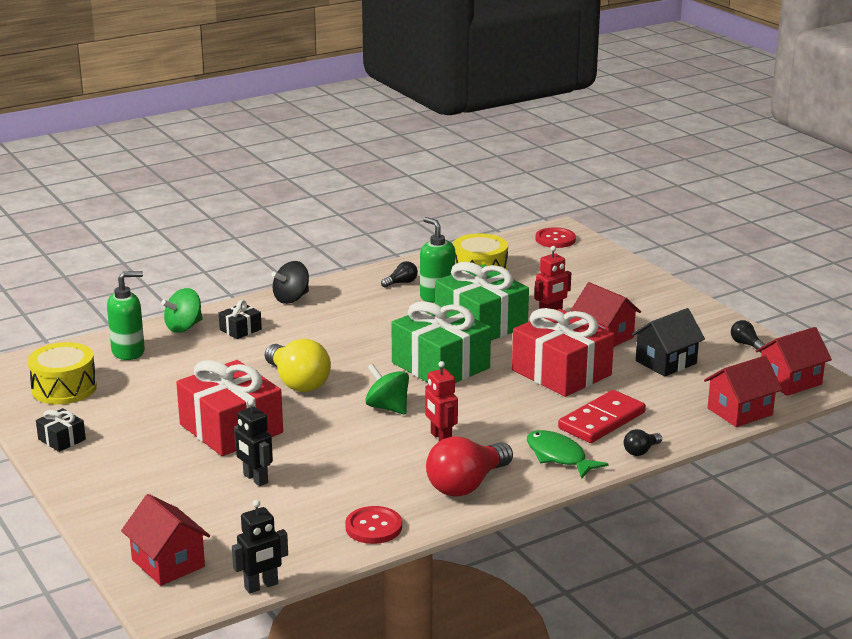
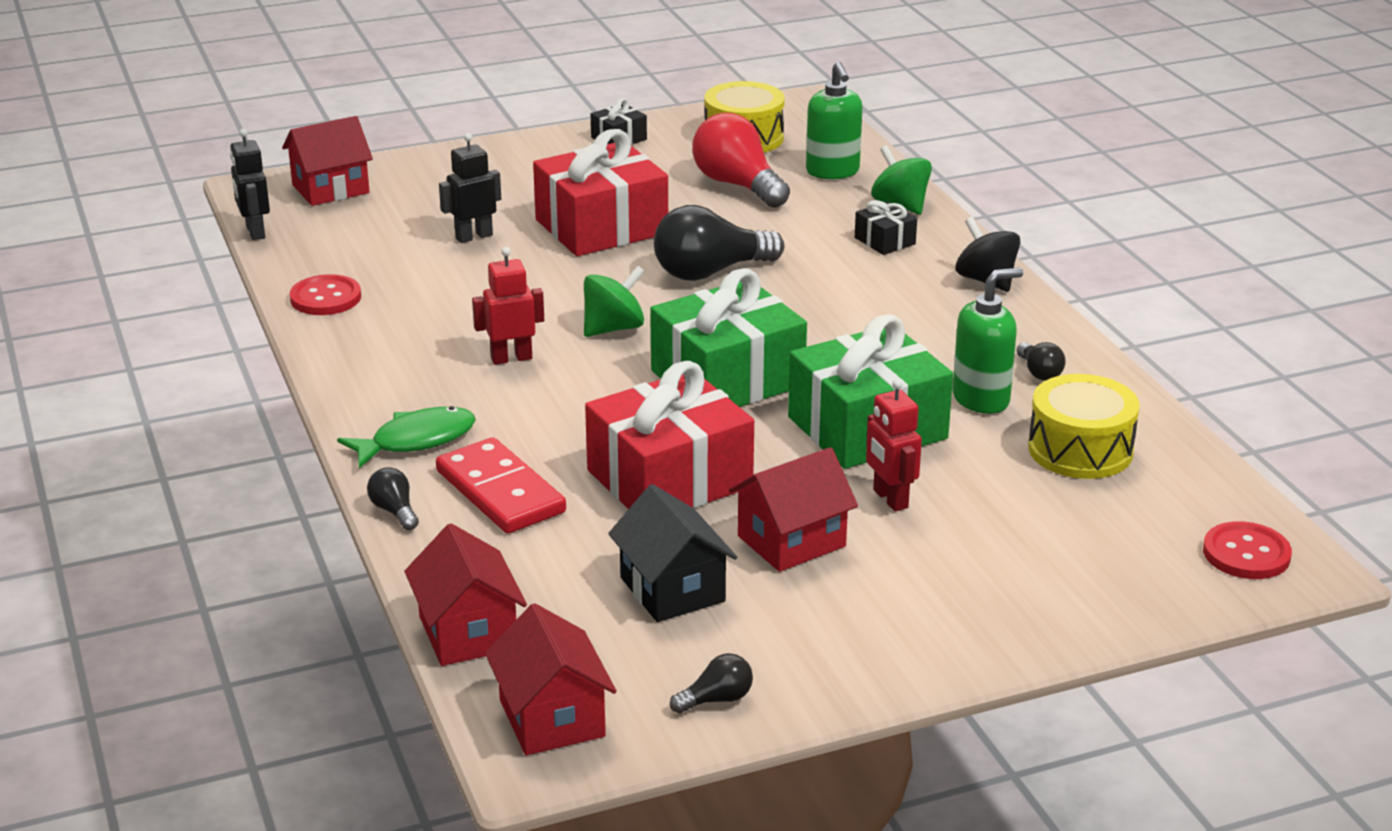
camera: 100 degrees right, 5 degrees up
yellow light bulb [265,339,331,392] -> black light bulb [654,205,784,281]
red light bulb [426,436,513,497] -> red light bulb moved to [692,113,790,208]

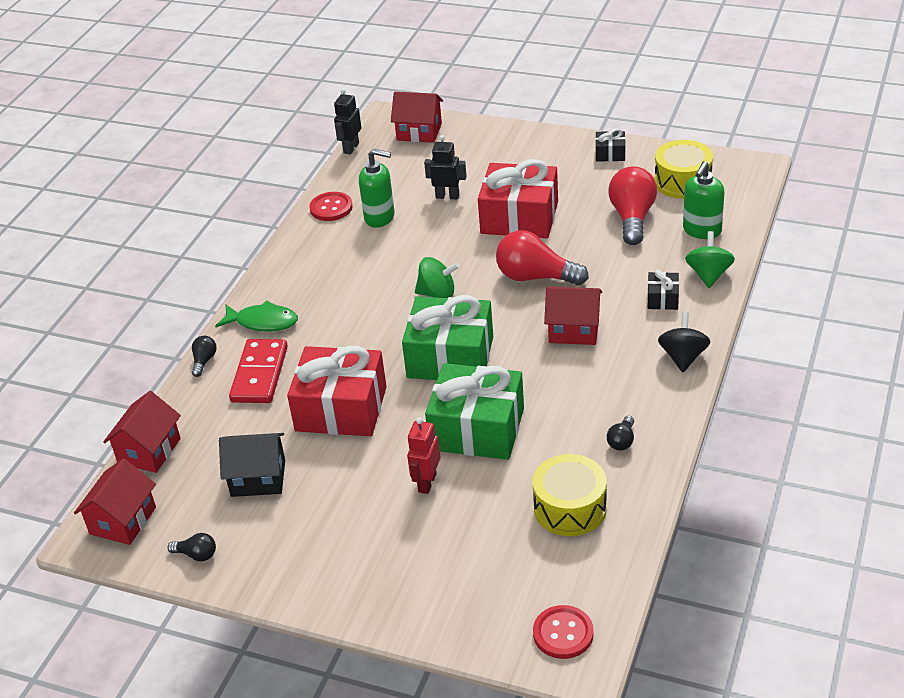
camera: 45 degrees right, 10 degrees up
red robot [472,247,544,365] -> none
black house [608,484,737,622] -> black house turned 75 degrees clockwise [219,433,285,497]
black light bulb [654,205,784,281] -> red light bulb [496,230,589,285]
red house [729,447,858,572] -> red house moved to [544,287,602,345]
green soap dispenser [952,268,1023,414] -> green soap dispenser moved to [359,149,395,228]

